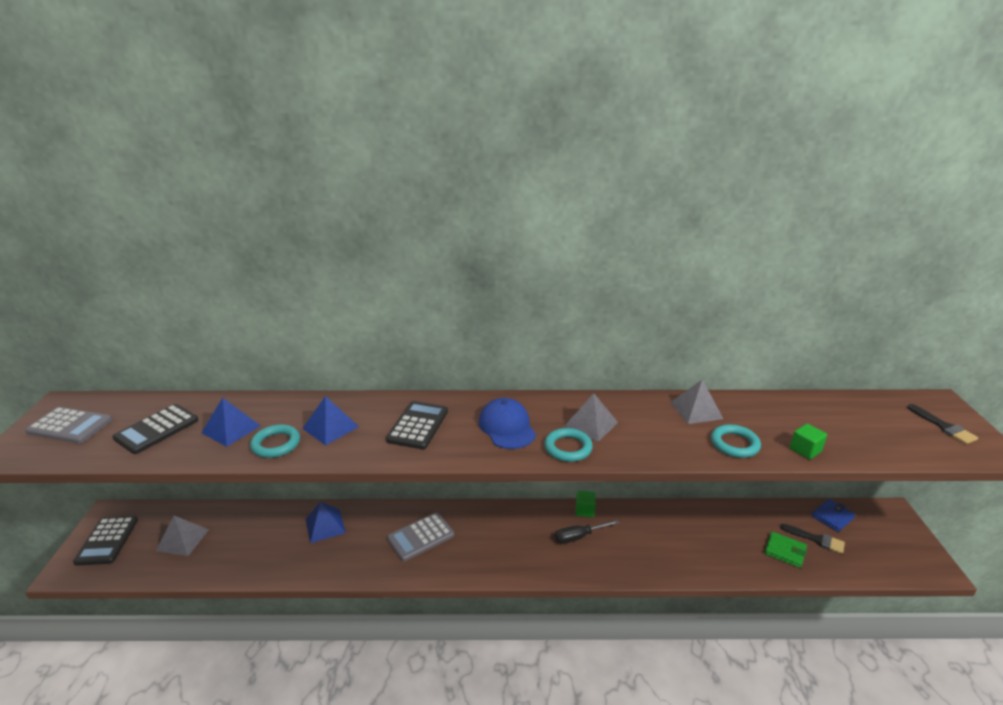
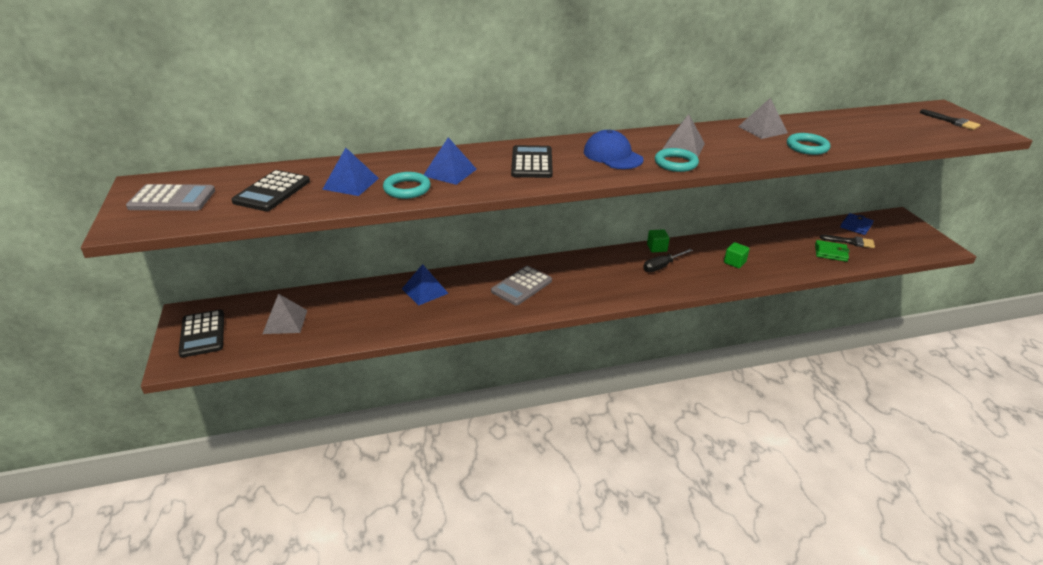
camera: 15 degrees left, 5 degrees up
green cube [790,424,827,459] -> green cube moved to [724,242,750,268]

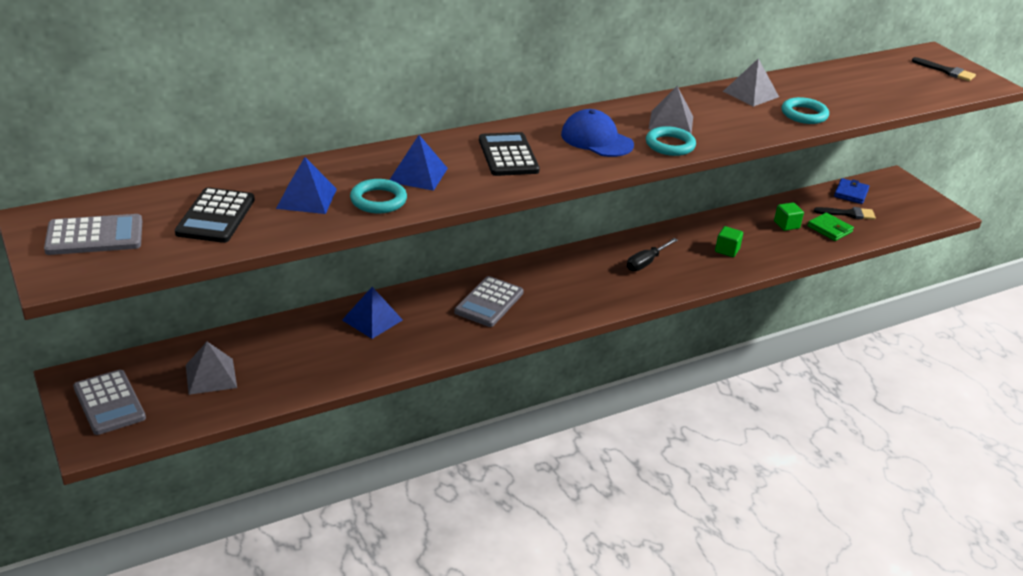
camera: 15 degrees left, 0 degrees up
black calculator [178,310,224,358] -> grey calculator [73,370,146,435]
green cube [647,229,670,252] -> green cube moved to [774,203,804,231]
green wallet [815,240,850,262] -> green wallet turned 45 degrees clockwise [807,213,854,241]

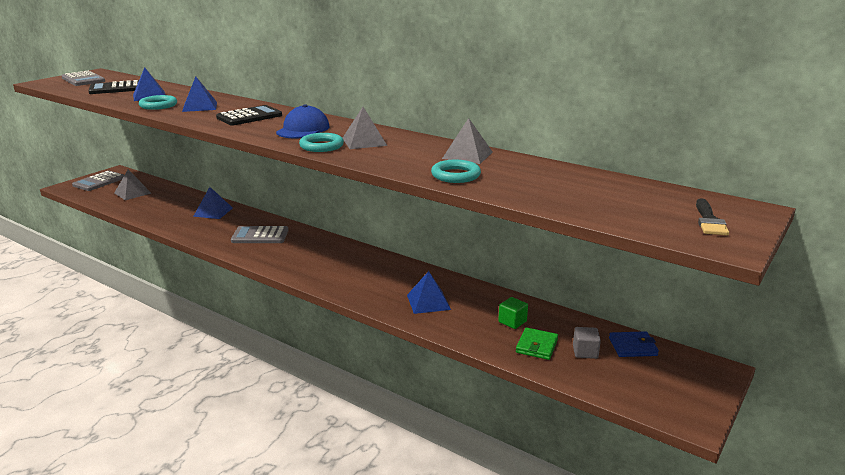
camera: 65 degrees right, 10 degrees down
black screwdriver [627,238,678,271] -> none
green cube [715,226,743,257] -> blue pyramid [407,271,451,314]
black brush [814,207,876,220] -> grey cube [573,327,601,359]

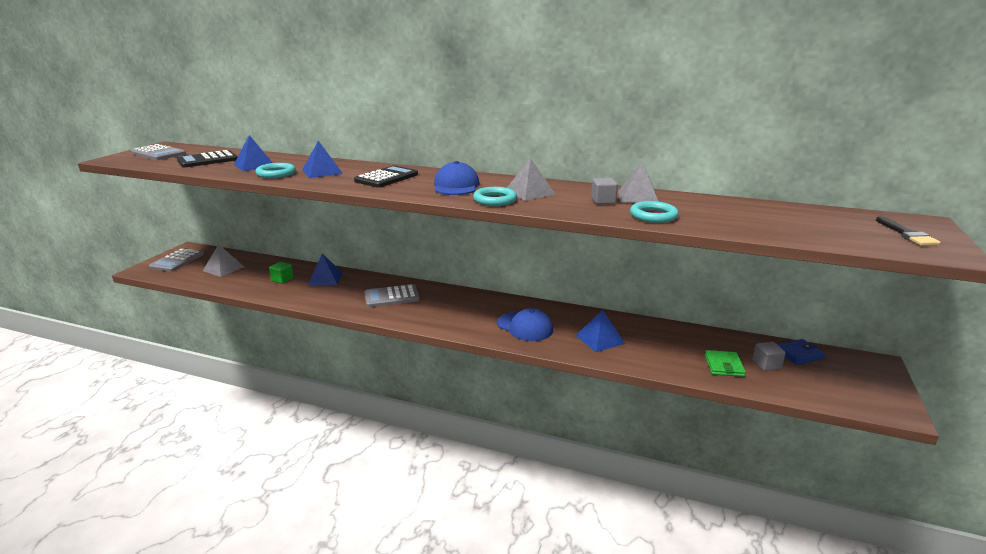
camera: 15 degrees left, 0 degrees up
green cube [498,297,528,329] -> green cube moved to [269,262,293,284]
none -> blue cap [497,308,553,341]
none -> grey cube [591,178,618,204]

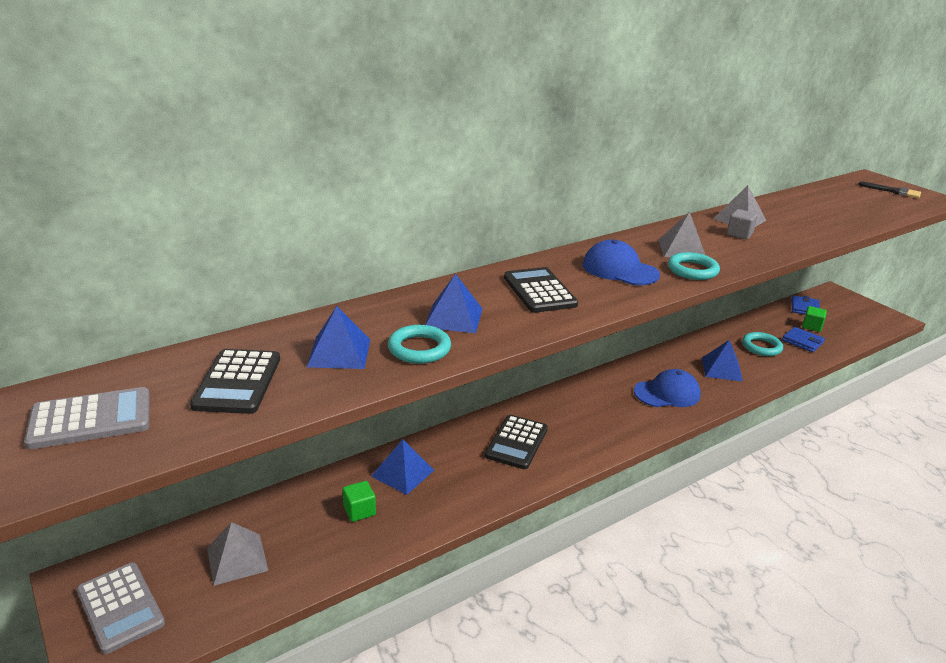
camera: 55 degrees left, 5 degrees up
grey calculator [364,284,420,307] -> black calculator [485,415,548,469]
turquoise ring [630,201,679,223] -> turquoise ring moved to [742,332,783,356]
green wallet [705,350,746,377] -> blue wallet [782,327,825,352]
grey cube [752,342,786,371] -> green cube [802,306,827,332]

